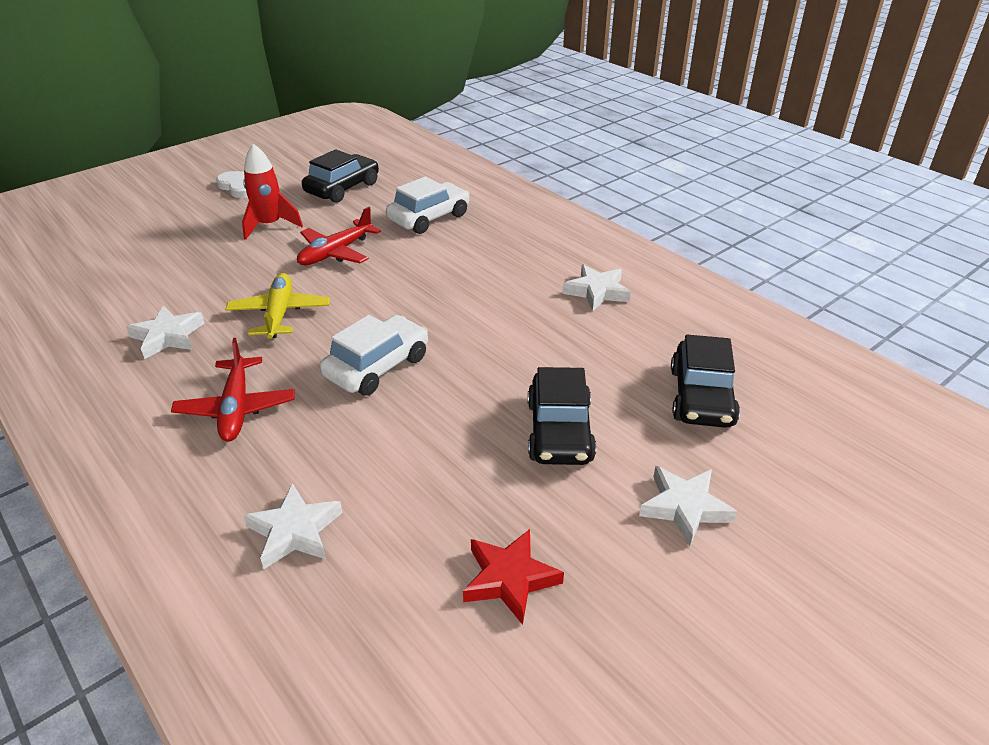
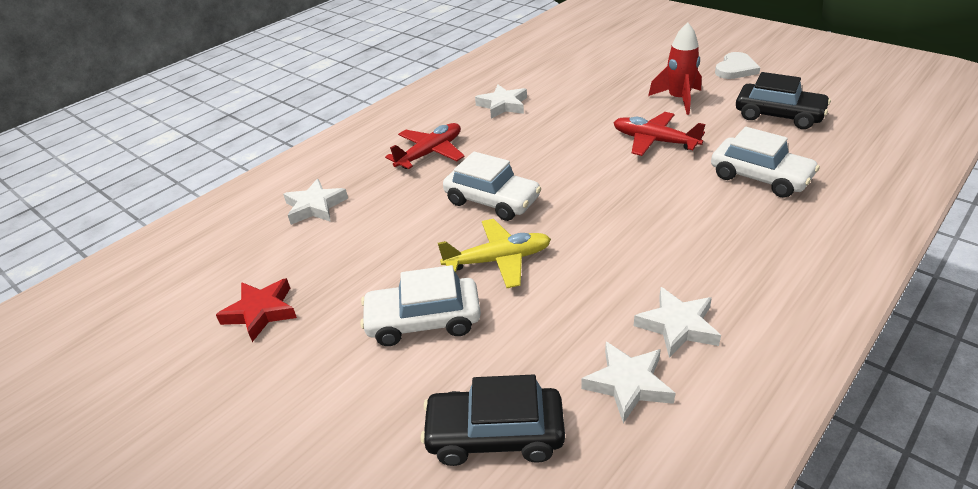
camera: 85 degrees right, 0 degrees up
red plane [171,338,295,441] -> red plane turned 150 degrees clockwise [385,123,465,169]
yellow plane [225,273,330,339] -> yellow plane moved to [438,219,551,288]
black car [527,367,596,465] -> white car [360,265,481,346]
white star [639,466,737,546] -> white star moved to [581,342,675,423]

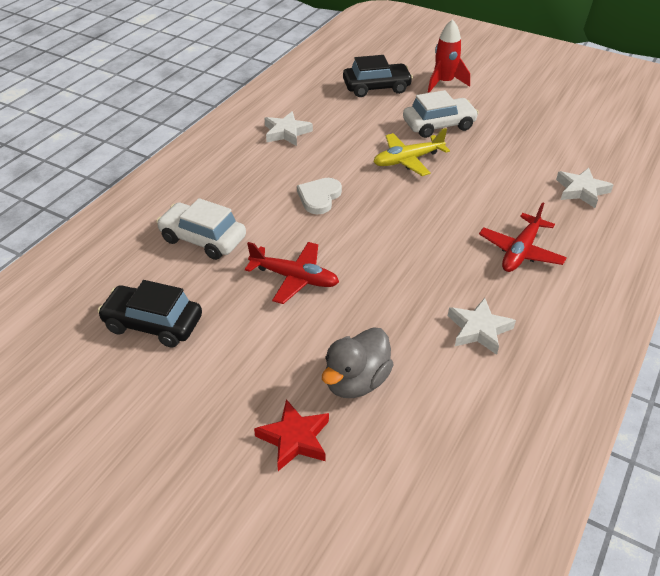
camera: 165 degrees right, 5 degrees up
red star [216,278,297,342] -> red star moved to [254,399,329,471]
white car [443,151,542,221] -> none
white star [581,342,675,423] -> none
red rocket [648,23,702,115] -> red rocket moved to [428,19,470,93]
white heart [715,52,760,79] -> white heart moved to [297,178,342,214]
none -> grey duck [322,327,394,398]

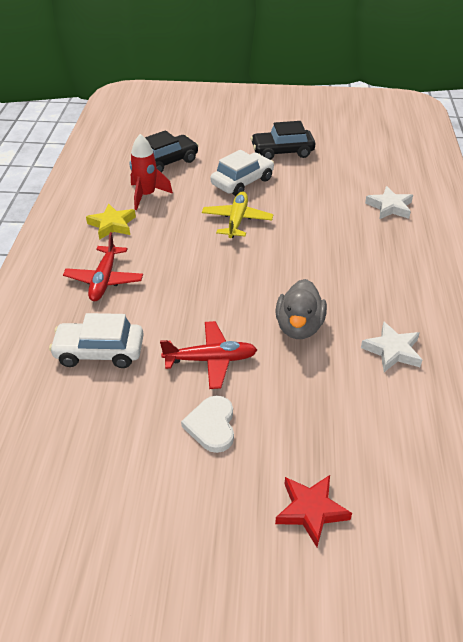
camera: 25 degrees left, 0 degrees up
black car [97,280,202,348] -> black car moved to [251,121,315,160]
white star [264,111,313,146] -> yellow star [86,204,136,240]
white heart [297,178,342,214] -> white heart moved to [181,396,234,453]
grey duck [322,327,394,398] -> grey duck moved to [275,279,327,339]
yellow plane [373,128,450,176] -> yellow plane turned 150 degrees clockwise [202,191,273,238]
red rocket [428,19,470,93] -> red rocket moved to [130,134,173,210]
red plane [479,202,567,272] -> red plane moved to [63,232,143,301]

